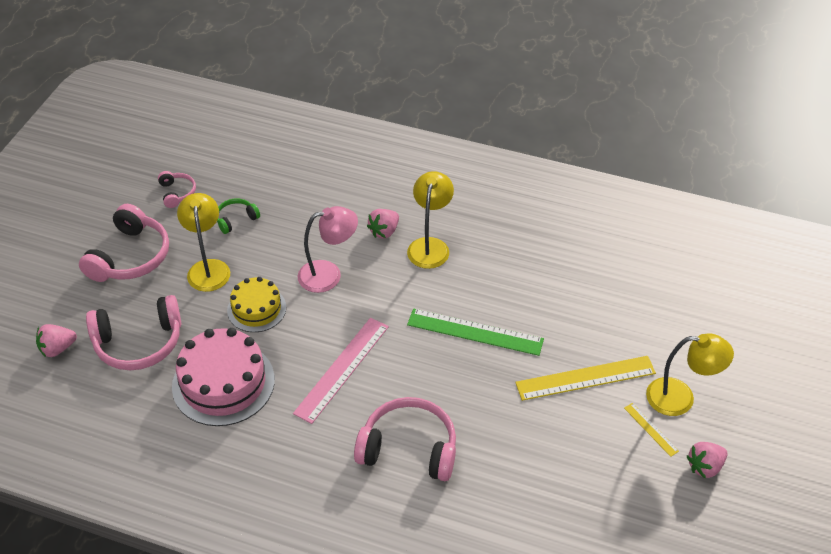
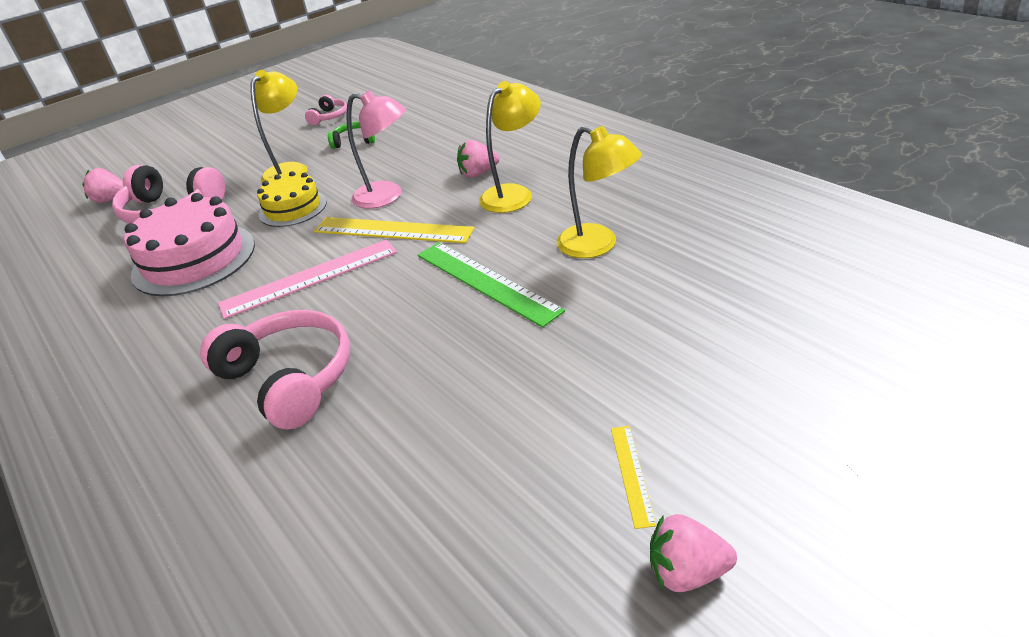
camera: 35 degrees right, 10 degrees down
pink headphones [79,204,169,282] -> none
yellow ruler [515,356,656,401] -> yellow ruler moved to [314,217,475,243]
yellow lamp [646,333,734,416] -> yellow lamp moved to [557,126,642,258]

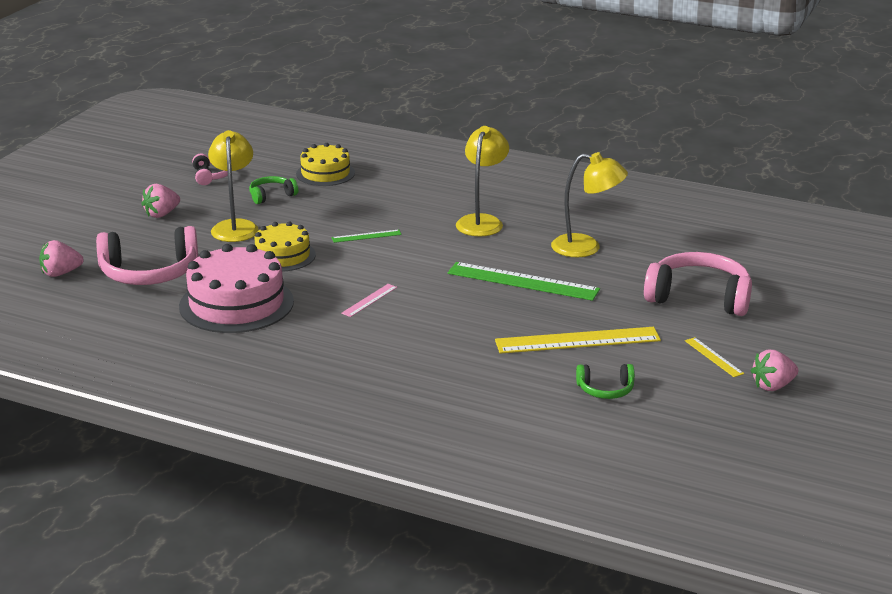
camera: 30 degrees left, 10 degrees down
pink headphones [200,310,350,429] -> pink headphones moved to [644,252,752,316]
pink ruler [218,239,397,319] -> pink ruler [341,284,397,317], size x0.48
yellow ruler [314,217,475,243] -> yellow ruler moved to [495,327,661,354]
pink lamp [346,90,406,209] -> green ruler [332,230,402,243]
pink strawberry [457,140,499,178] -> pink strawberry moved to [141,184,180,218]
none -> yellow cake [296,143,355,186]
none -> green headphones [576,364,635,399]

